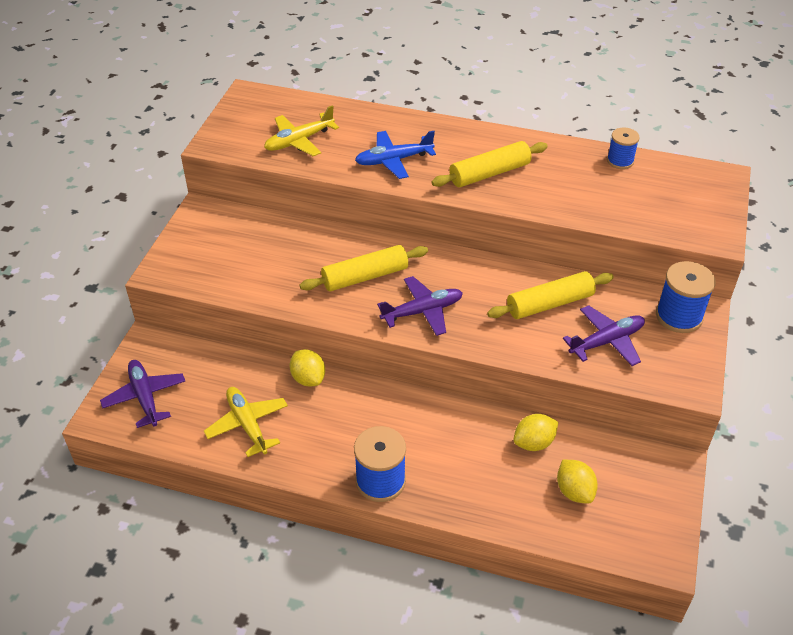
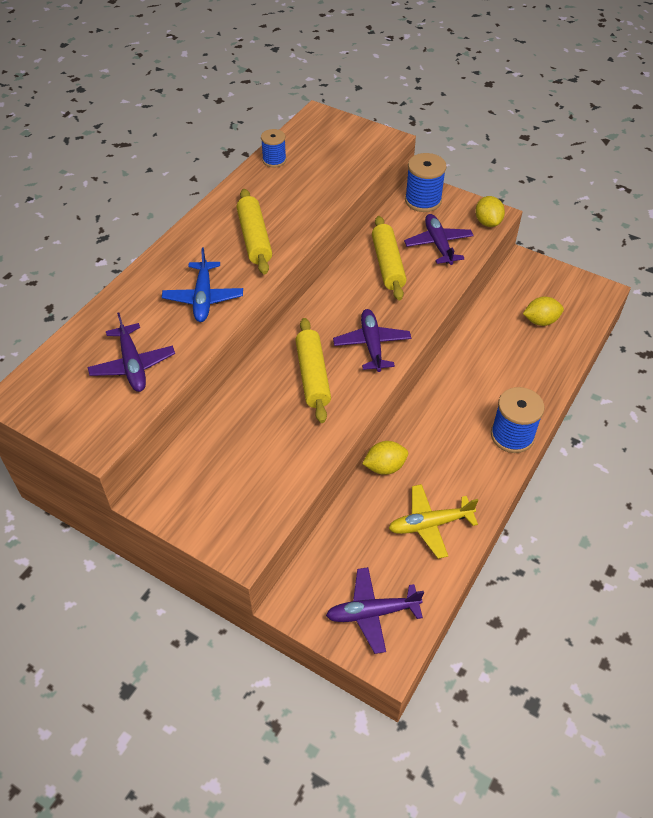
camera: 75 degrees left, 5 degrees up
yellow plane [264,105,339,156] -> purple plane [88,313,175,392]
yellow lemon [514,414,558,451] -> yellow lemon moved to [475,196,505,227]

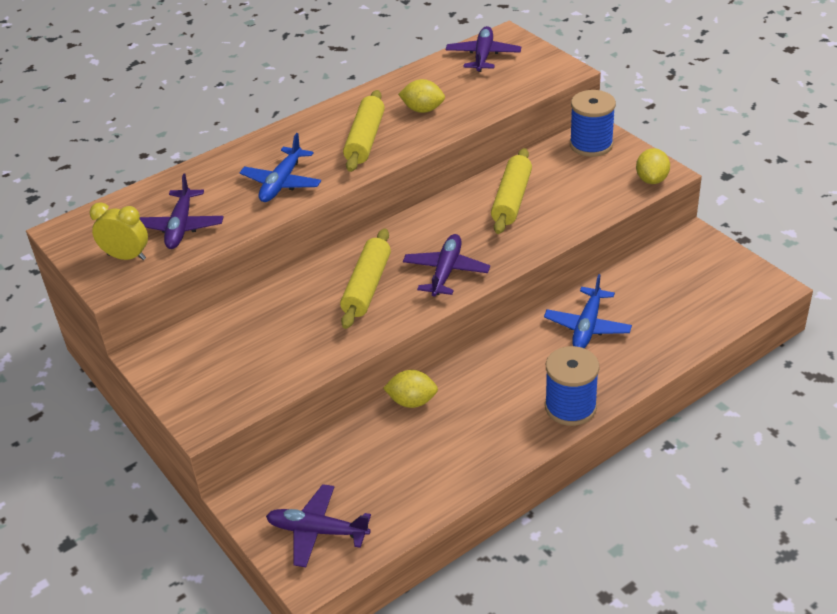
camera: 25 degrees right, 10 degrees down
blue spool [261,129,286,167] -> none
yellow plane [388,484,478,559] -> none
purple plane [404,214,474,265] -> purple plane moved to [446,26,521,72]
yellow lemon [523,296,564,326] -> yellow lemon moved to [398,79,445,113]
none -> yellow clock [90,202,148,260]
none -> blue plane [544,274,632,348]

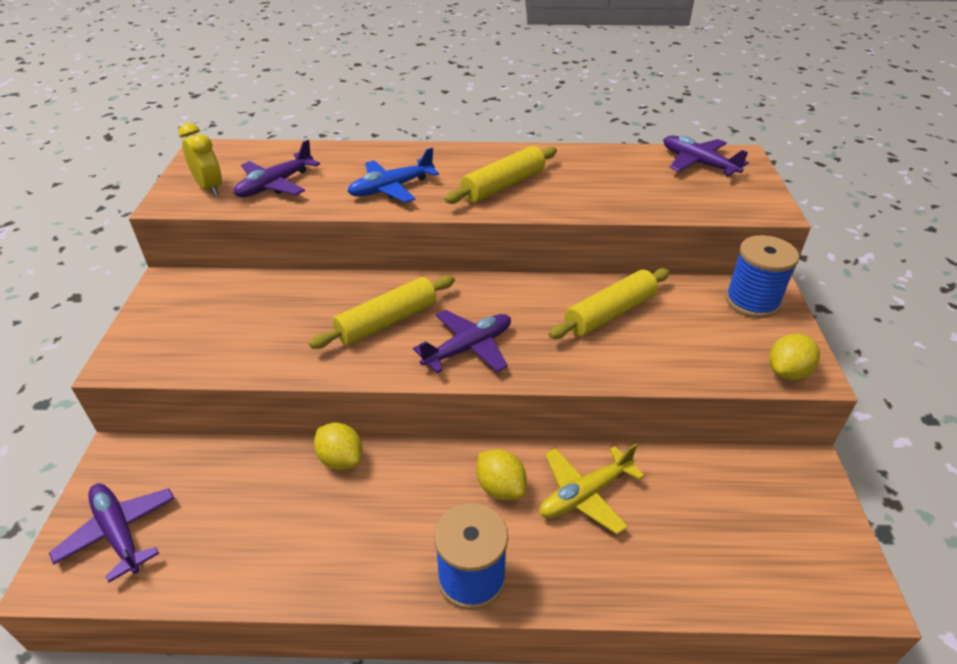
camera: 35 degrees right, 0 degrees up
yellow lemon [398,79,445,113] -> yellow lemon moved to [477,449,527,500]
purple plane [446,26,521,72] -> purple plane turned 90 degrees counterclockwise [664,136,749,176]
blue plane [544,274,632,348] -> yellow plane [539,443,645,534]

